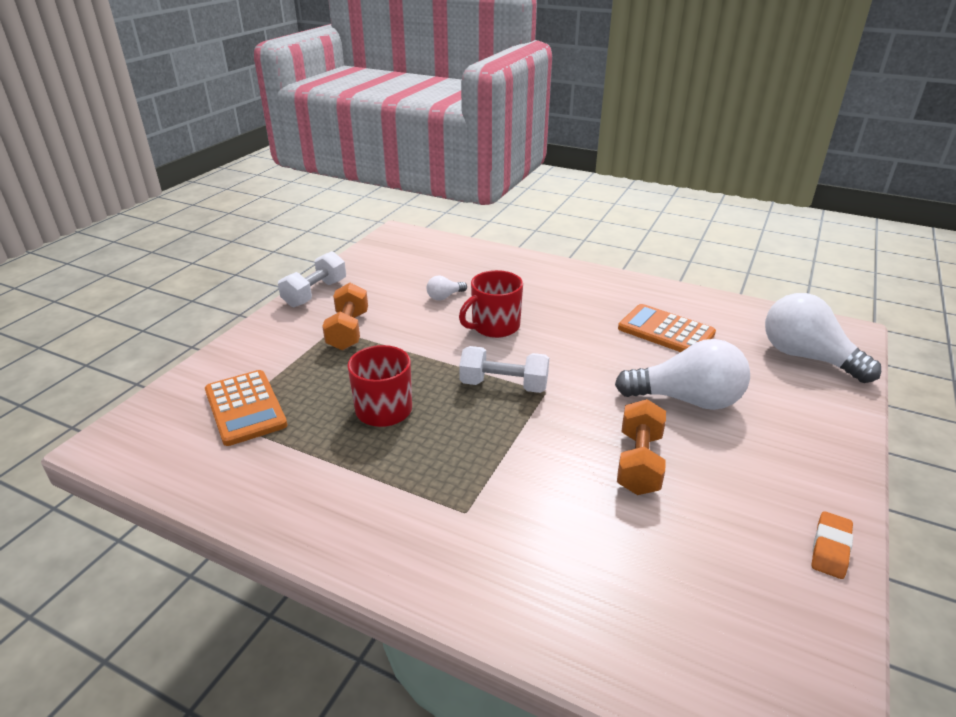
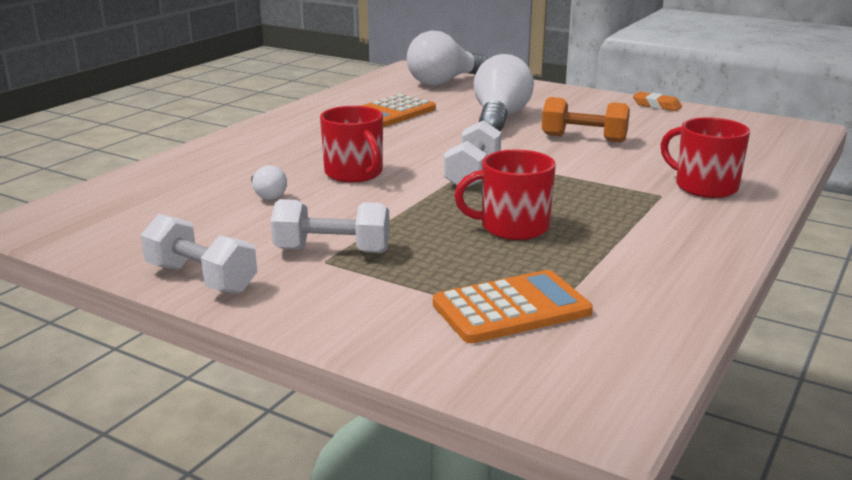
camera: 85 degrees left, 10 degrees down
orange dumbbell [322,283,368,350] -> white dumbbell [271,199,390,253]
none -> red mug [660,117,750,198]

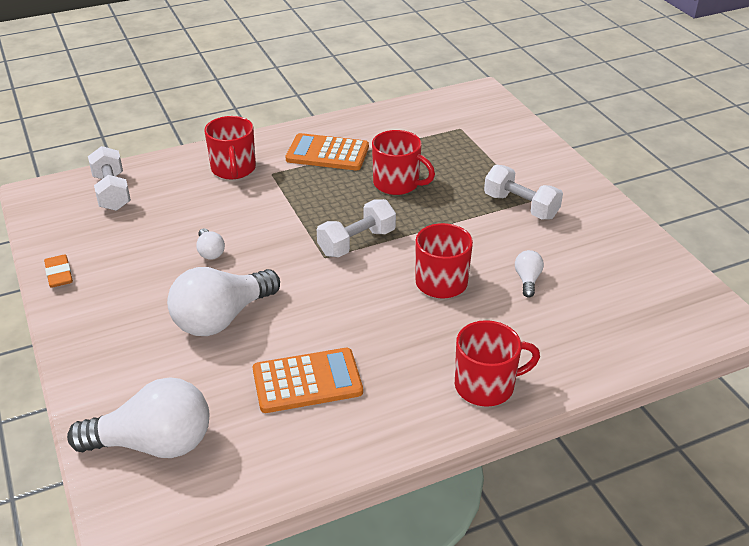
camera: 145 degrees left, 15 degrees up
white dumbbell [141,214,257,294] -> white dumbbell moved to [88,146,131,211]
orange calculator [433,270,593,343] -> orange calculator moved to [285,133,369,170]
orange dumbbell [542,97,630,143] -> white light bulb [196,228,225,260]
none -> red mug [455,320,540,407]

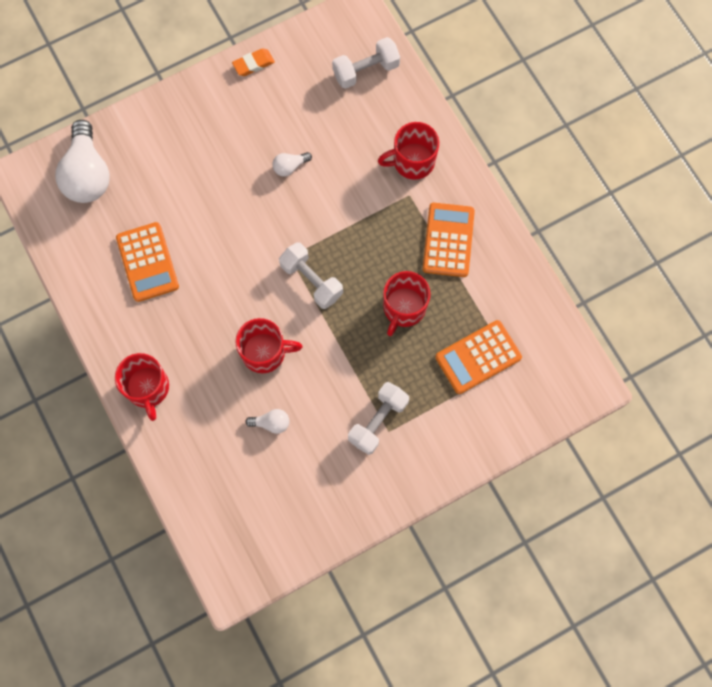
camera: 85 degrees right, 35 degrees up
white light bulb [167,267,280,336] -> none
none -> orange calculator [435,320,522,394]

